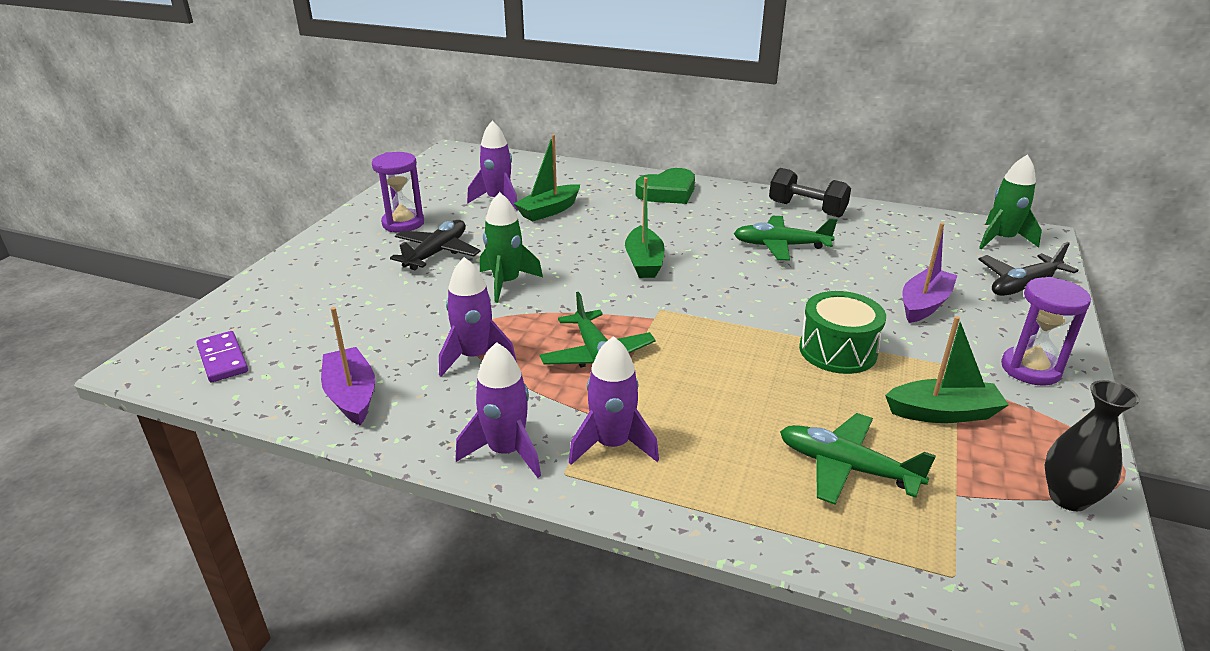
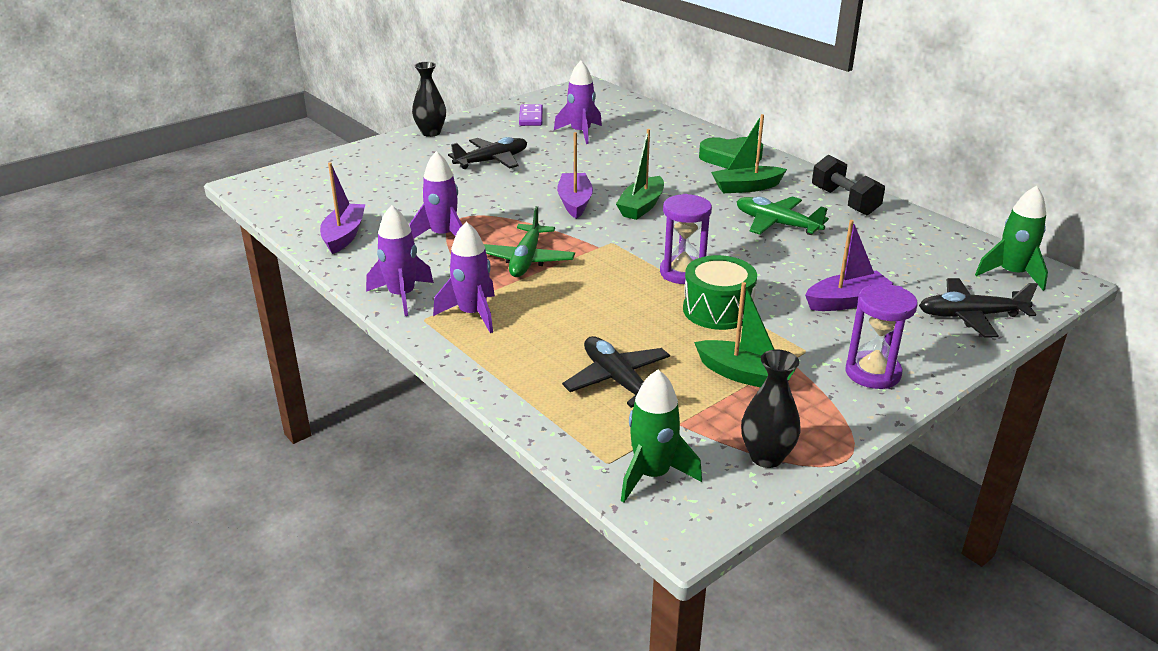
camera: 30 degrees right, 0 degrees up
purple domino [196,331,248,382] -> purple domino moved to [519,104,543,126]
purple hourglass [372,152,424,232] -> purple hourglass moved to [660,194,712,284]
green rocket [480,192,543,303] -> green rocket moved to [621,370,702,502]
green boat [513,134,580,222] -> green boat moved to [711,114,787,193]
green plane [780,413,936,505] -> black plane [562,336,670,408]
none -> black vase [412,62,446,137]
none -> purple boat [557,132,593,219]

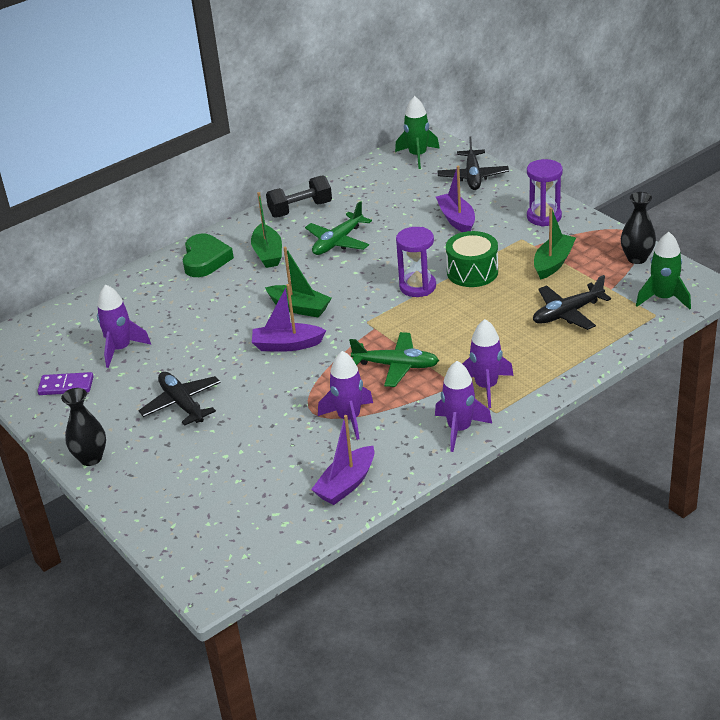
camera: 85 degrees left, 5 degrees up
purple boat [320,162,365,254] -> purple boat turned 60 degrees counterclockwise [311,415,374,505]

